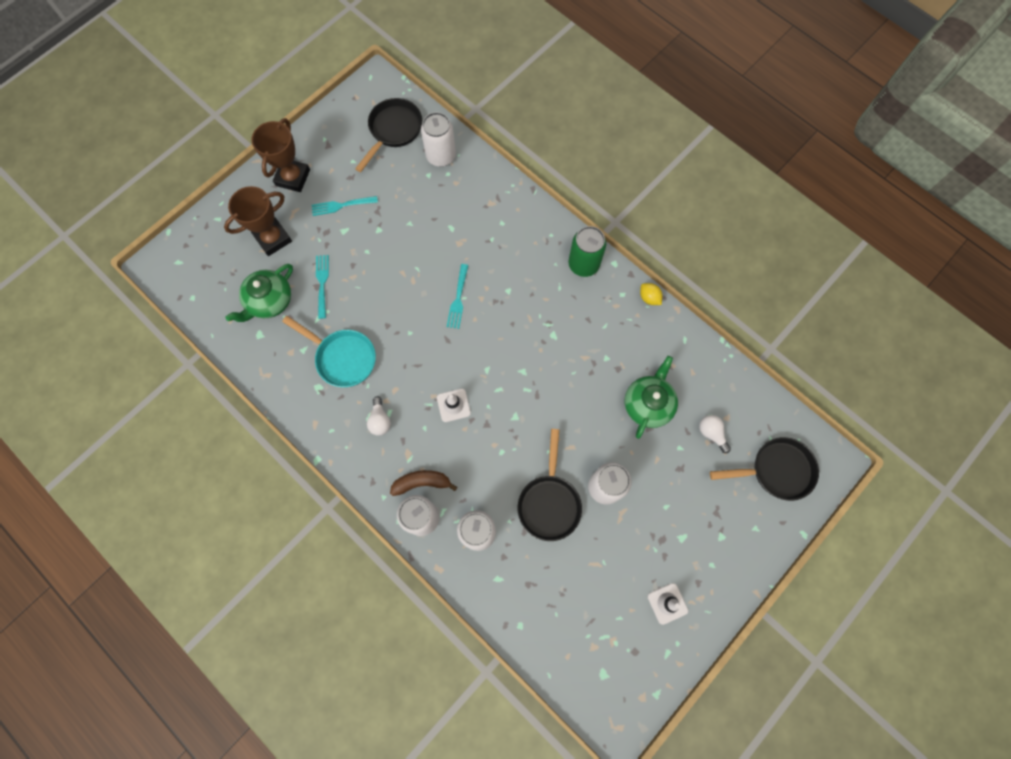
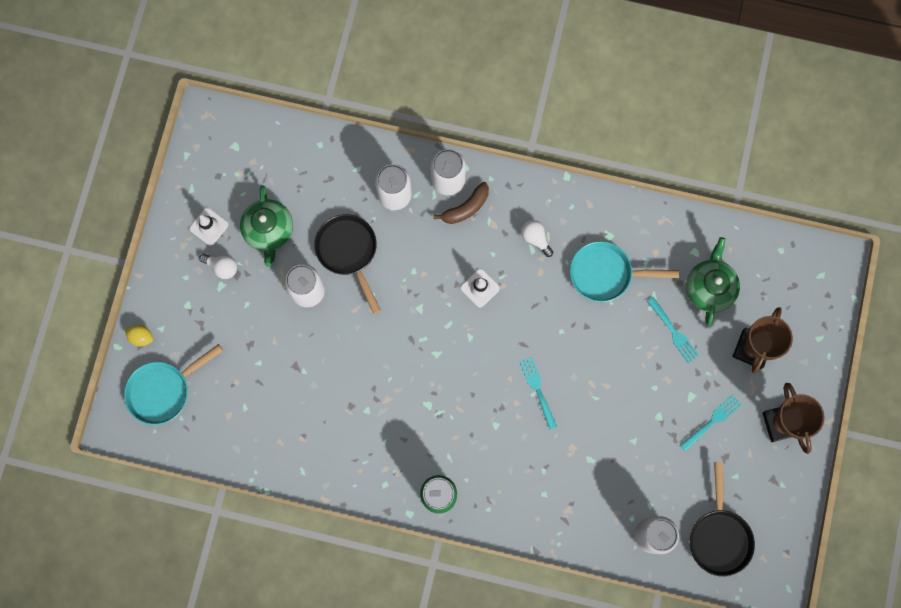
camera: 150 degrees right, 5 degrees up
green teapot [625,356,678,439] -> green teapot moved to [240,185,293,267]
yellow lemon [640,283,662,305] -> yellow lemon moved to [125,325,153,346]
white light bulb [699,415,731,453] -> white light bulb moved to [199,253,237,279]
black pan [710,437,819,501] -> turquoise pan [124,344,223,425]

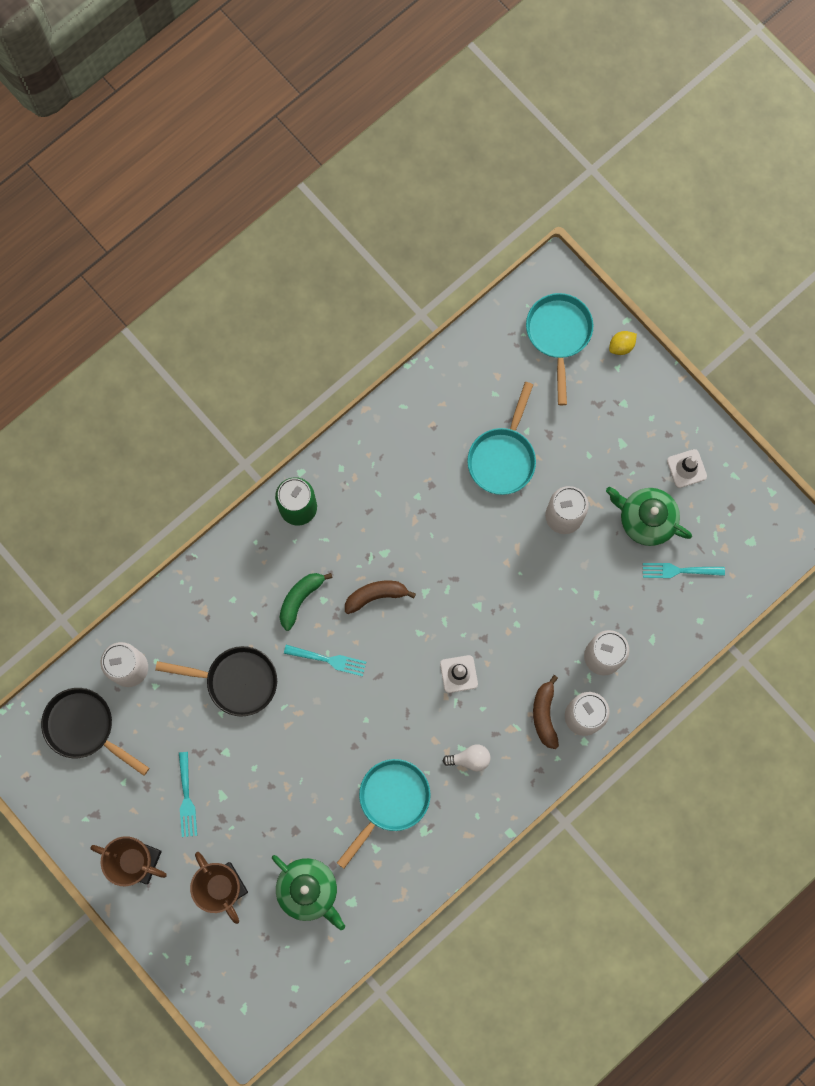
camera: 125 degrees right, 0 degrees up
white light bulb [199,253,237,279] -> none
black pan [314,214,381,314] -> black pan moved to [155,646,277,717]
turquoise fork [647,297,699,363] -> turquoise fork moved to [643,563,725,578]
none -> green banana [279,573,333,631]
none -> brown banana [345,581,416,614]
none -> turquoise pan [467,382,536,495]

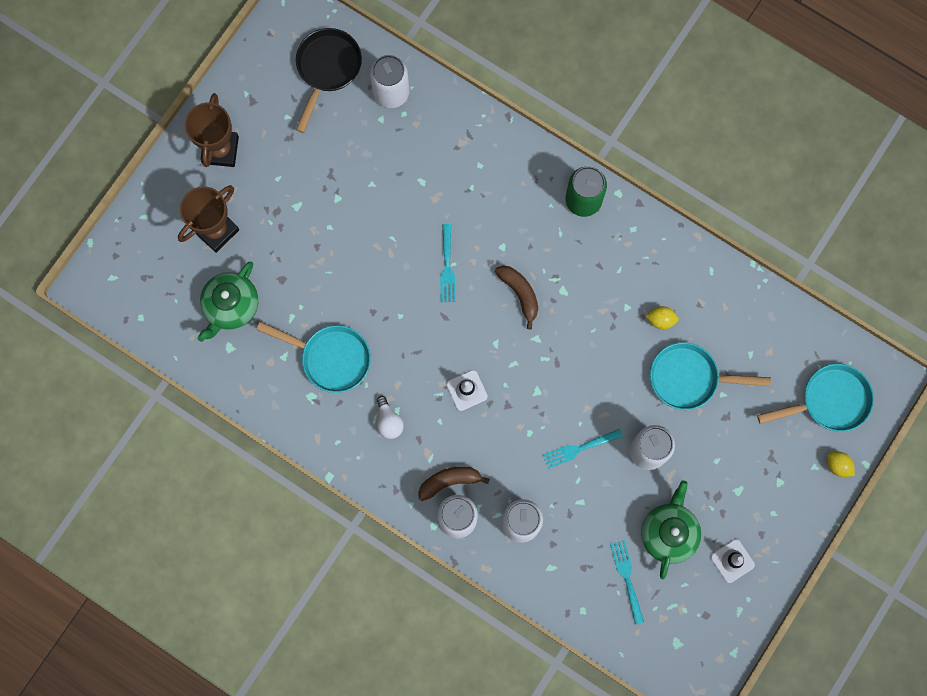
camera: 75 degrees right, 0 degrees up
black pan [155,646,277,717] -> none
turquoise fork [179,752,197,837] -> turquoise fork moved to [543,429,623,469]
green banana [279,573,333,631] -> none
none -> yellow lemon [646,306,679,329]

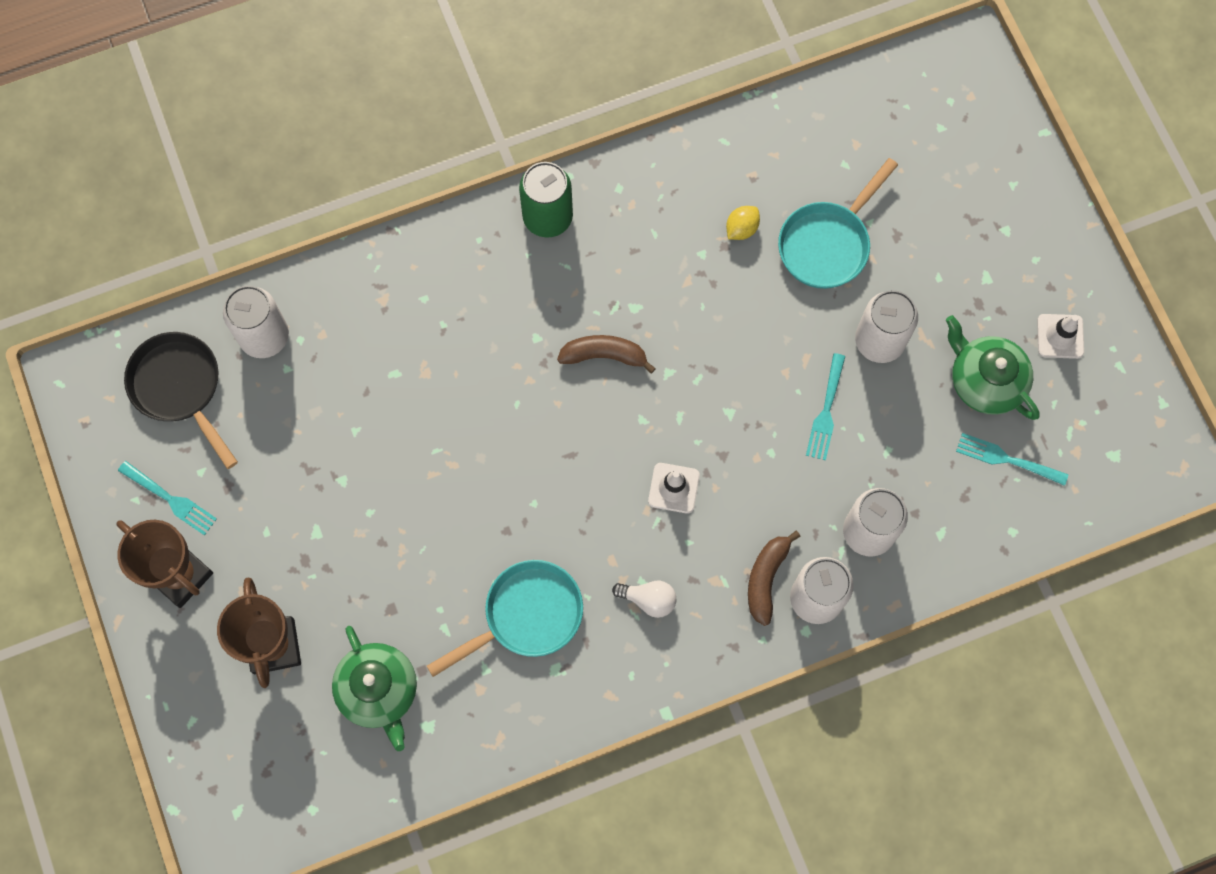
camera: 55 degrees left, 5 degrees down
turquoise fork [440,224,455,302] -> turquoise fork moved to [118,461,217,536]
turquoise pan [757,364,874,432] -> none
yellow lemon [827,452,855,477] -> none

